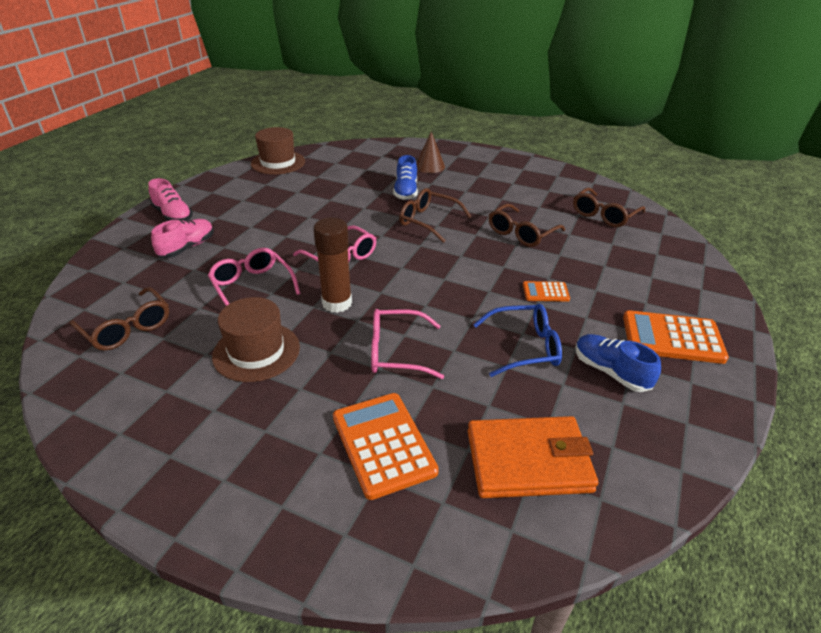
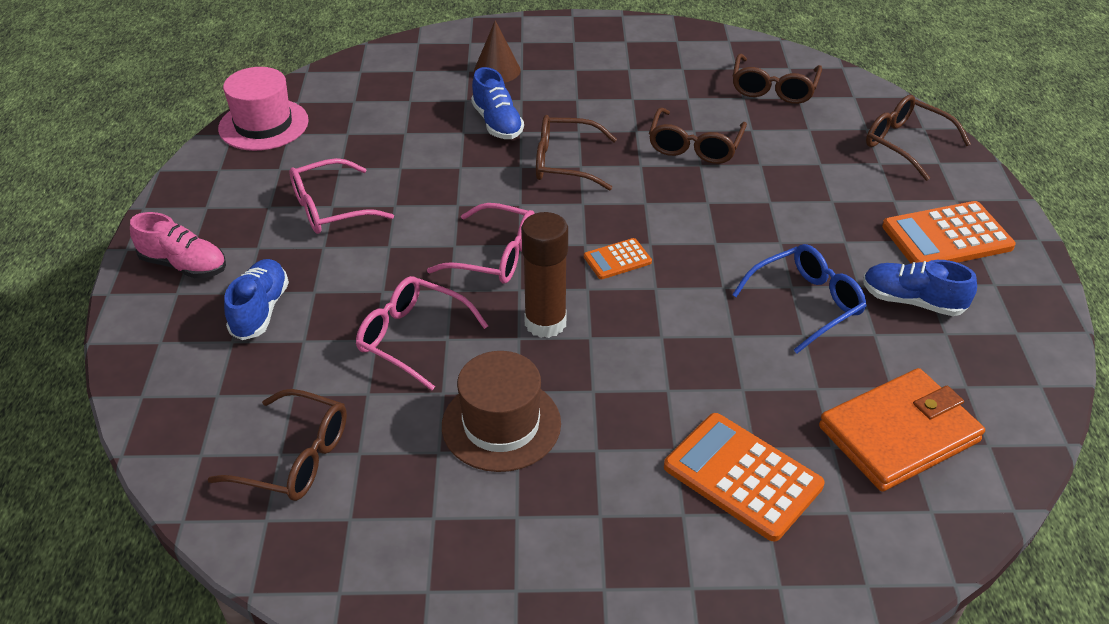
camera: 25 degrees left, 5 degrees up
pink shoe [151,219,214,258] -> blue shoe [224,259,289,340]
brown hat [251,127,305,175] -> pink hat [218,67,309,151]
pink glasses [371,309,444,379] -> pink glasses moved to [289,158,394,234]
orange calculator [523,281,570,302] -> orange calculator moved to [584,238,652,279]
none -> brown glasses [866,95,971,181]

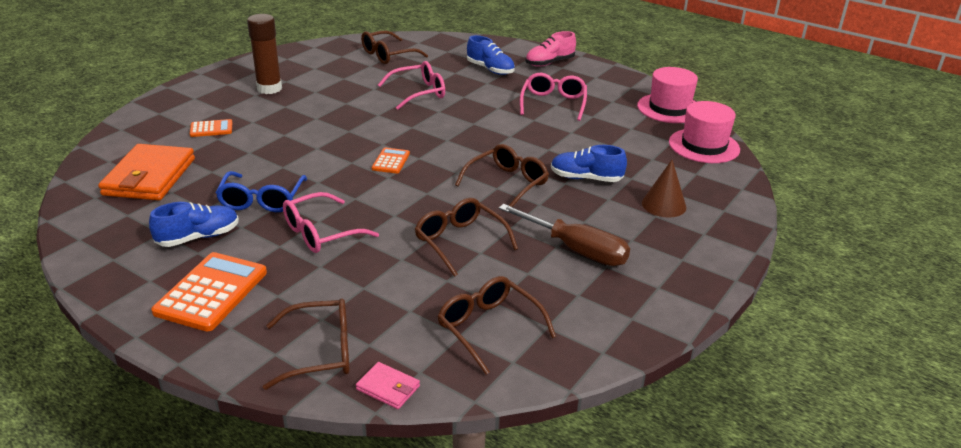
camera: 125 degrees right, 10 degrees down
pink glasses [427,203,535,283] -> pink glasses moved to [283,192,379,253]
brown hat [442,351,561,472] -> none
brown glue stick [521,212,568,338] -> brown glue stick moved to [247,14,282,94]
orange calculator [664,413,825,542] -> orange calculator [190,119,232,137], size x0.52
none -> pink wallet [356,362,420,409]
none -> brown screwdriver [499,204,630,266]
none -> pink hat [669,101,740,163]

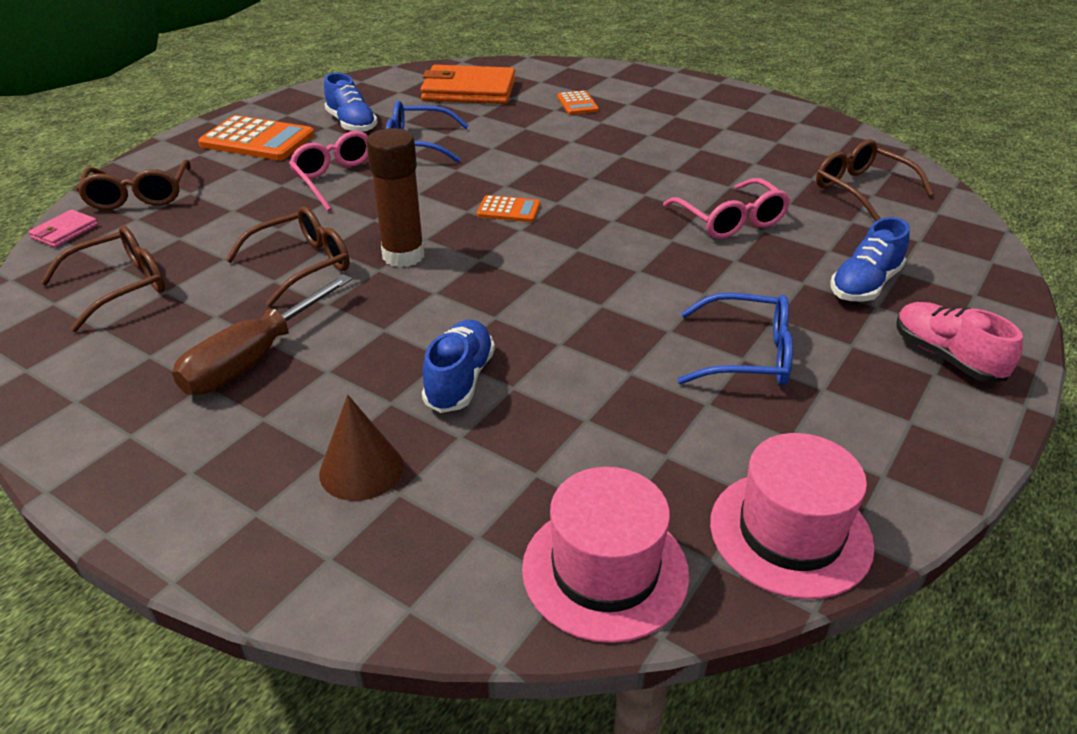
camera: 90 degrees right, 5 degrees up
brown glue stick [247,14,282,94] -> brown glue stick moved to [366,128,424,267]
brown glasses [455,144,549,207] -> none
pink glasses [520,73,587,121] -> blue glasses [677,293,793,386]

